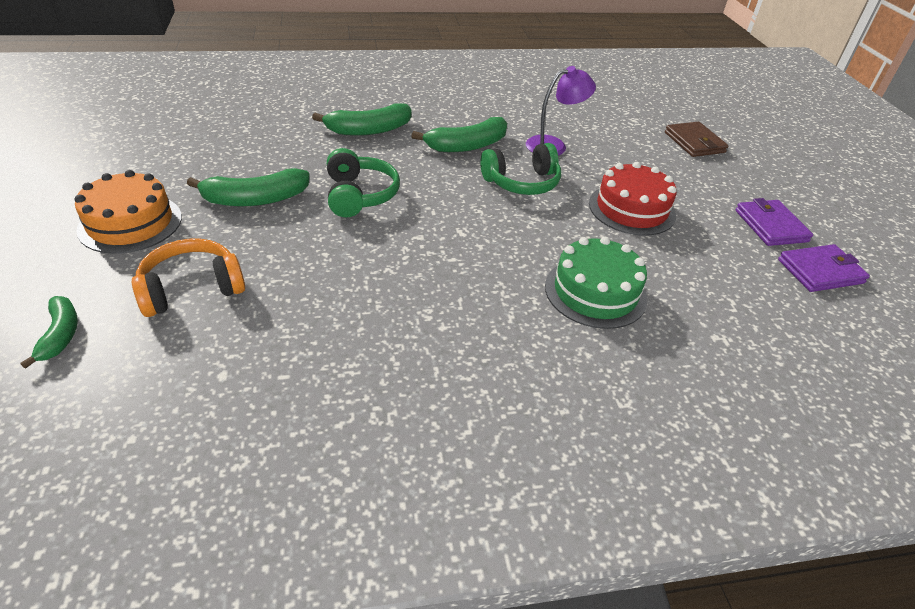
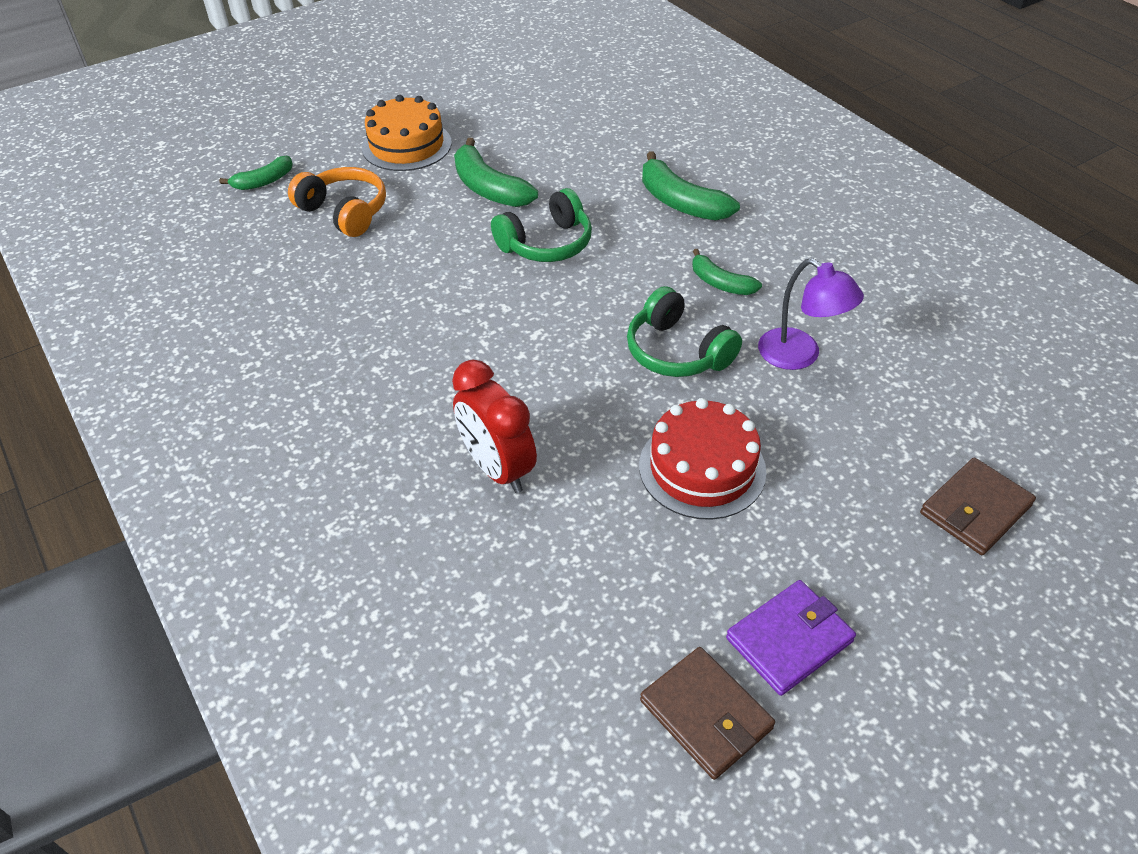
camera: 70 degrees right, 5 degrees up
green banana [411,117,507,152] -> green banana [692,249,762,295], size x0.61
green cake [545,237,647,329] -> red clock [452,360,537,493]
purple wallet [778,244,870,292] -> brown wallet [640,647,775,780]

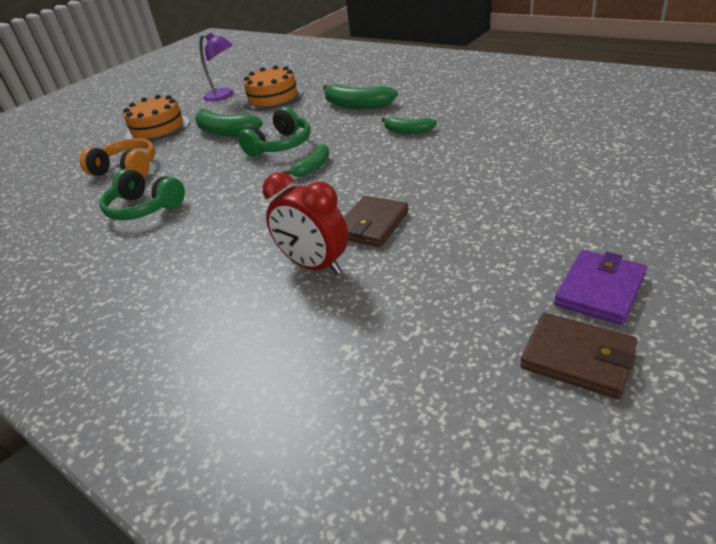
camera: 15 degrees left, 10 degrees down
green banana [219,156,293,190] -> green banana moved to [282,144,329,177]
green headphones [627,286,742,377] -> green headphones moved to [99,169,185,220]
red cake [639,398,767,520] -> none
purple lamp [758,258,864,370] -> purple lamp moved to [199,32,233,102]
brown wallet [920,458,1036,555] -> brown wallet moved to [344,196,409,247]
none -> orange cake [243,65,303,111]

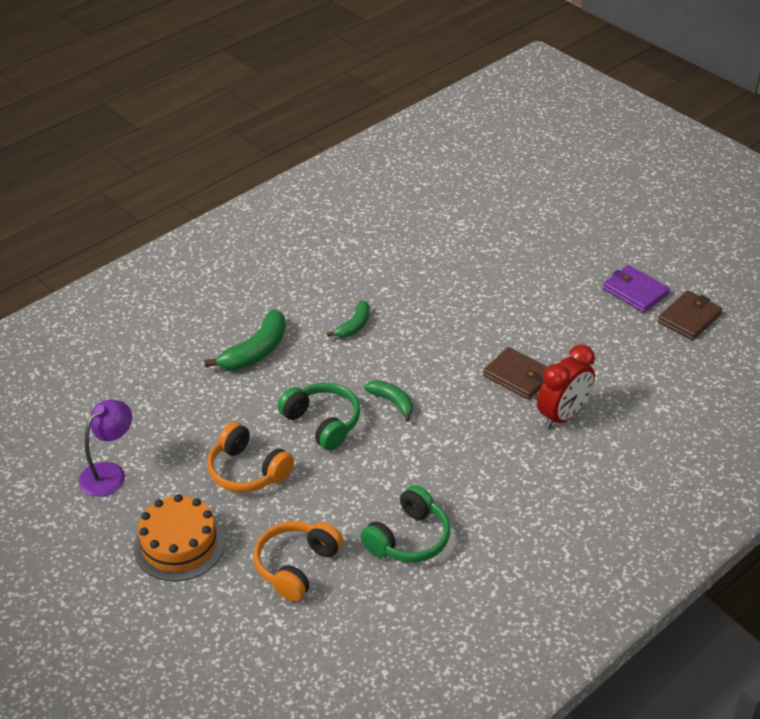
camera: 85 degrees left, 5 degrees up
green banana [195,109,263,137] -> orange headphones [207,422,294,493]
orange cake [243,65,303,111] -> none

